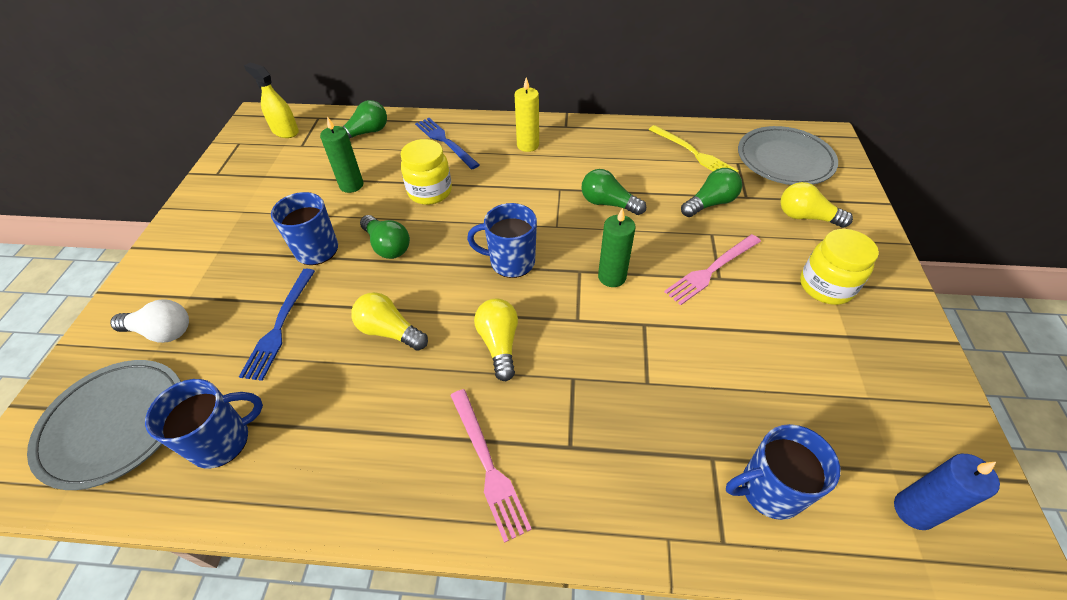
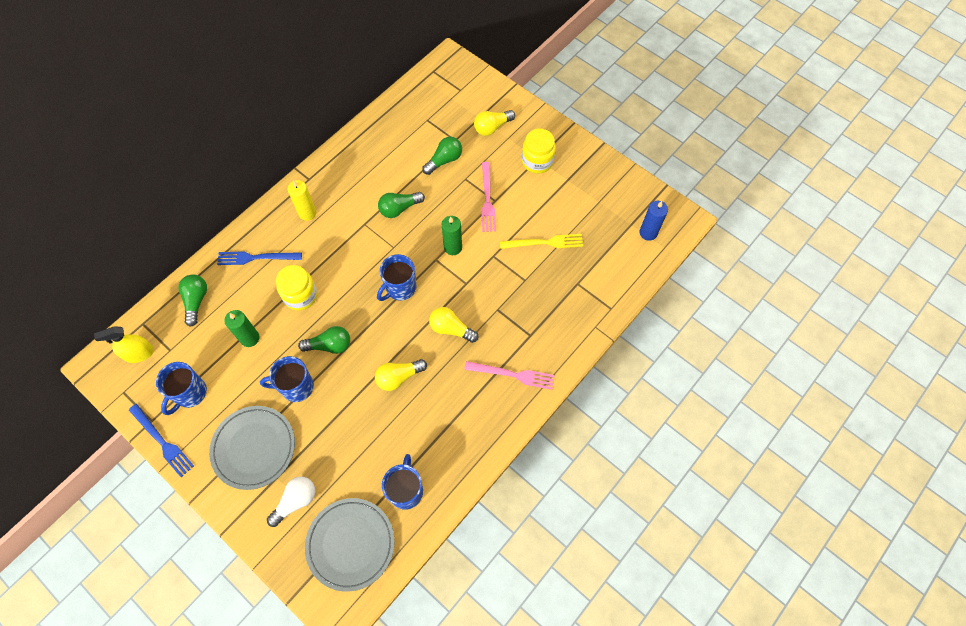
camera: 55 degrees left, 15 degrees up
blue fork [239,268,315,381] -> blue fork moved to [129,404,194,477]
yellow fork [649,125,739,173] -> yellow fork moved to [500,234,583,249]
green light bulb [681,168,742,217] -> green light bulb turned 45 degrees clockwise [422,137,462,175]
blue mug [725,424,840,520] -> blue mug moved to [156,362,207,415]
grey plate [738,126,838,185] -> grey plate moved to [209,406,295,490]

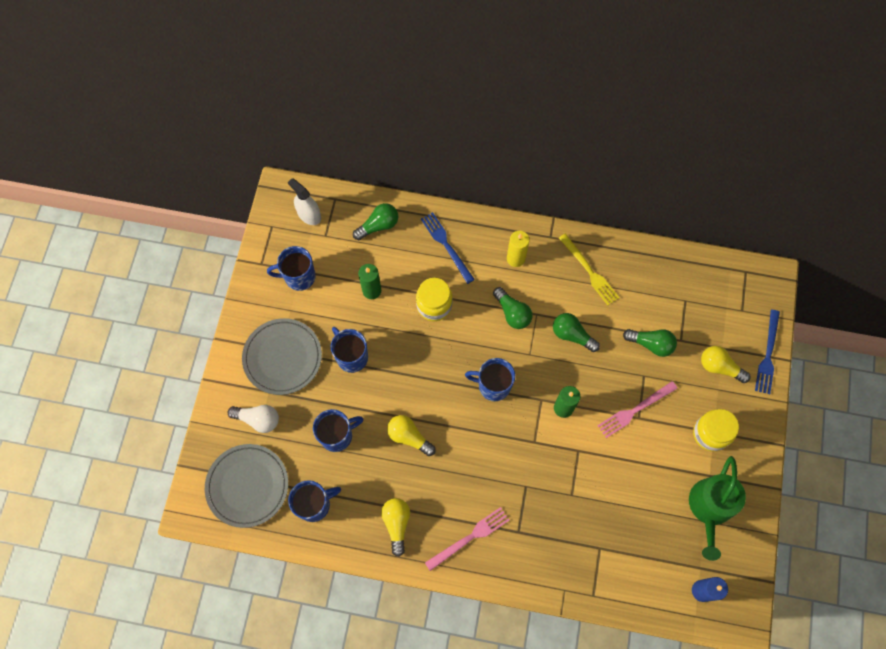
camera: 60 degrees right, 5 degrees up
yellow spray bottle [94,326,154,363] -> white spray bottle [288,178,321,225]
blue fork [129,404,194,477] -> blue fork moved to [755,310,780,394]
green light bulb [298,326,350,354] -> green light bulb moved to [493,287,533,329]
yellow light bulb [429,307,479,343] -> yellow light bulb moved to [381,498,410,557]
pink fork [464,361,555,390] -> pink fork turned 105 degrees counterclockwise [425,507,509,571]
yellow fork [500,234,583,249] -> yellow fork moved to [559,234,619,305]
none -> blue mug [313,409,363,452]
none -> green watering can [689,456,746,561]

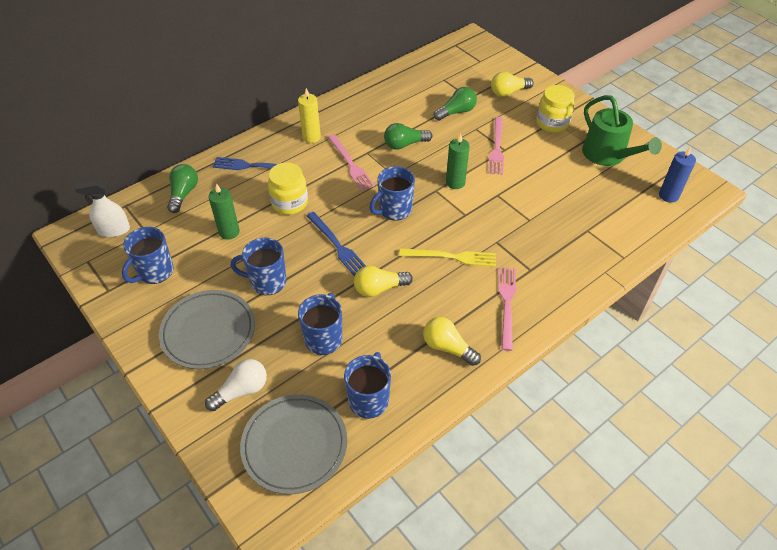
camera: 50 degrees left, 20 degrees down
green light bulb [493,287,533,329] -> pink fork [327,134,375,191]
yellow fork [559,234,619,305] -> yellow fork moved to [399,248,496,267]
blue fork [755,310,780,394] -> blue fork moved to [306,212,366,277]

